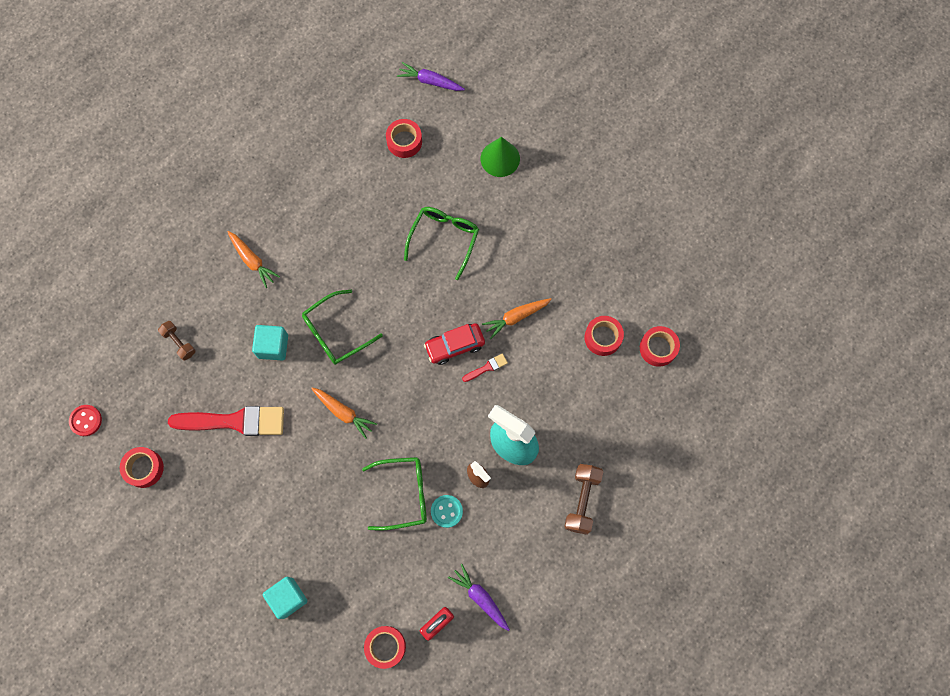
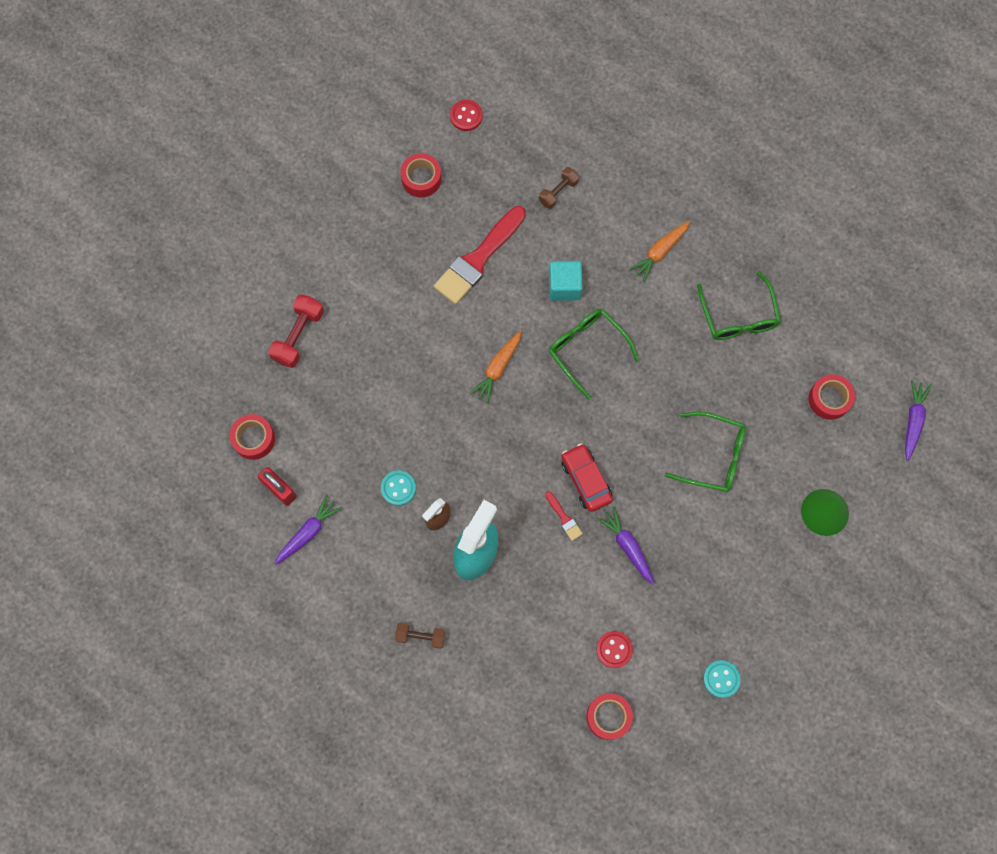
camera: 85 degrees right, 0 degrees up
red brush [168,406,284,436] -> red brush turned 45 degrees clockwise [434,206,526,304]
turquoise cube [263,577,307,619] -> red dumbbell [268,295,324,368]
green glasses [362,457,427,531] -> green glasses moved to [697,272,781,340]
orange carrot [482,298,552,339] -> purple carrot [597,507,654,584]
brown dumbbell [564,464,603,535] -> brown dumbbell [395,623,445,649], size x0.65
red tape [584,316,624,356] -> red button [596,631,633,668]
none -> turquoise button [703,660,741,698]

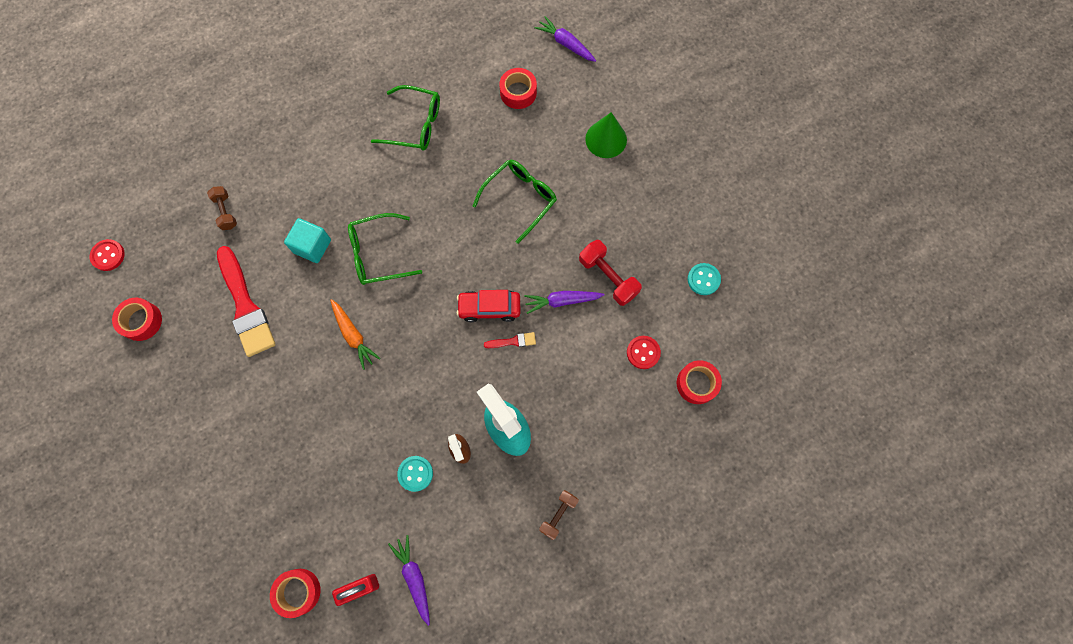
camera: 65 degrees left, 0 degrees up
red dumbbell [268,295,324,368] -> red dumbbell moved to [579,240,642,306]
orange carrot [629,221,690,282] -> none

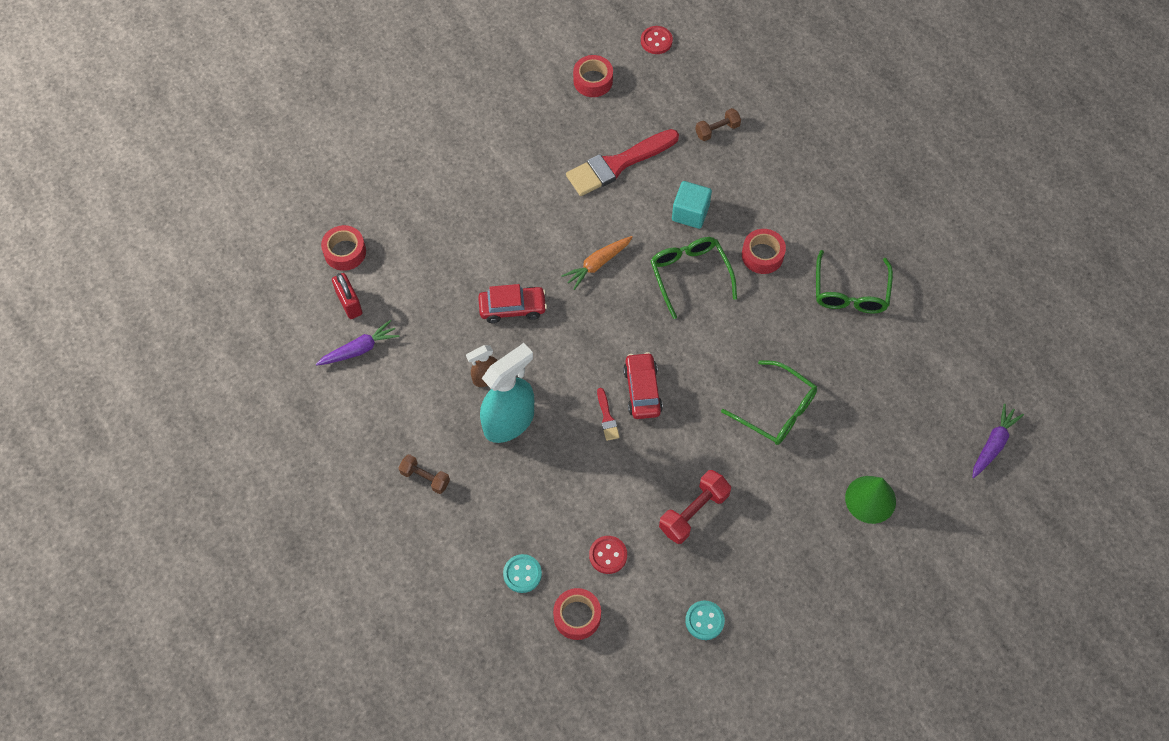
camera: 85 degrees right, 10 degrees down
turquoise button [397,456,433,492] -> turquoise button moved to [503,554,542,593]
red tape [499,68,537,109] -> red tape moved to [742,229,786,274]
purple carrot [524,291,604,314] -> none
none -> red car [478,284,547,323]

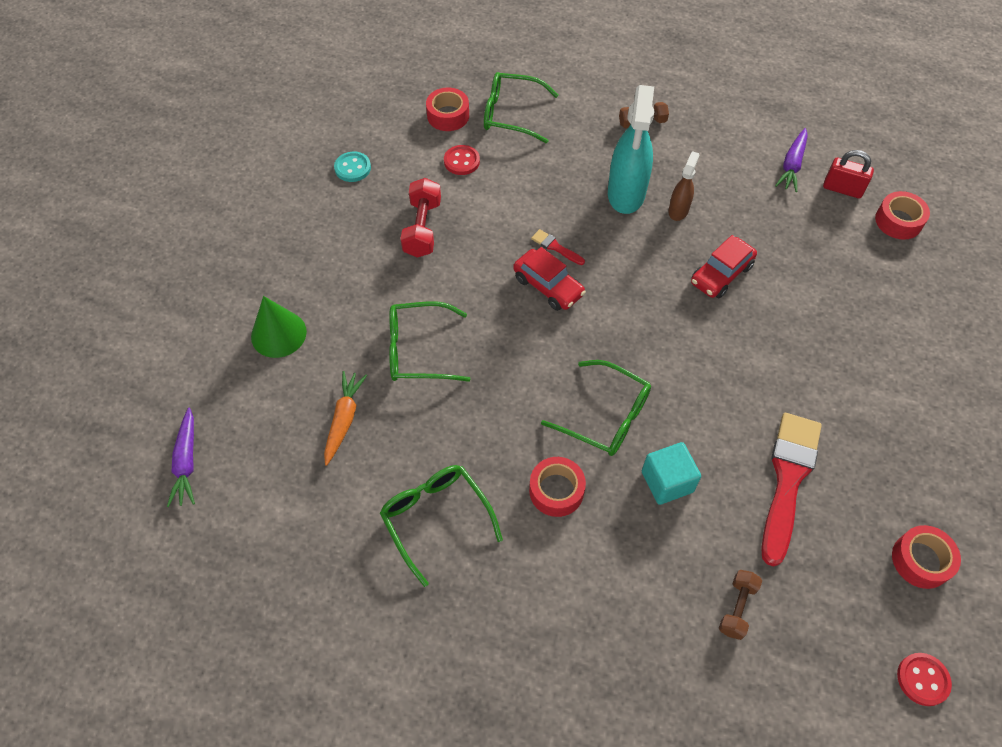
camera: 140 degrees right, 5 degrees down
turquoise button [503,554,542,593] -> green glasses [484,72,558,143]
orange carrot [561,236,633,290] -> orange carrot moved to [324,371,367,466]

